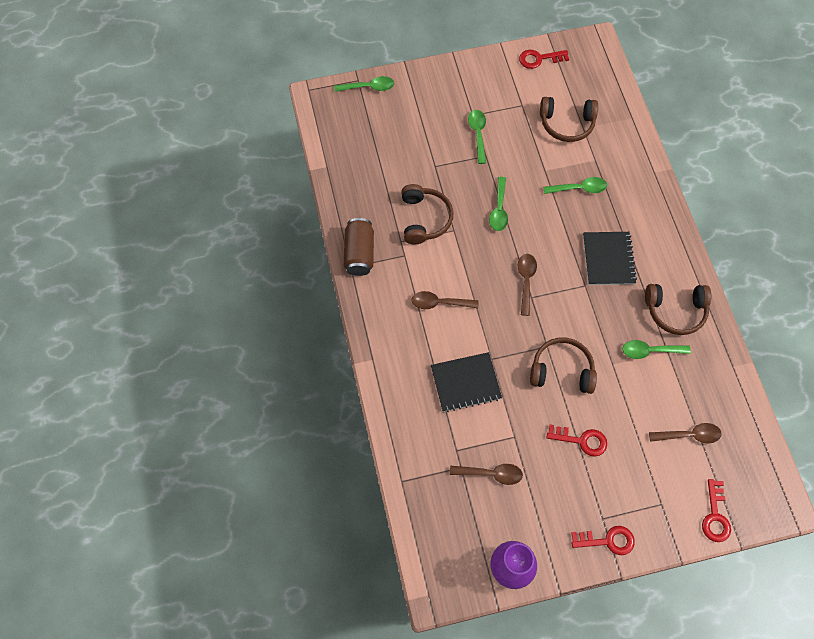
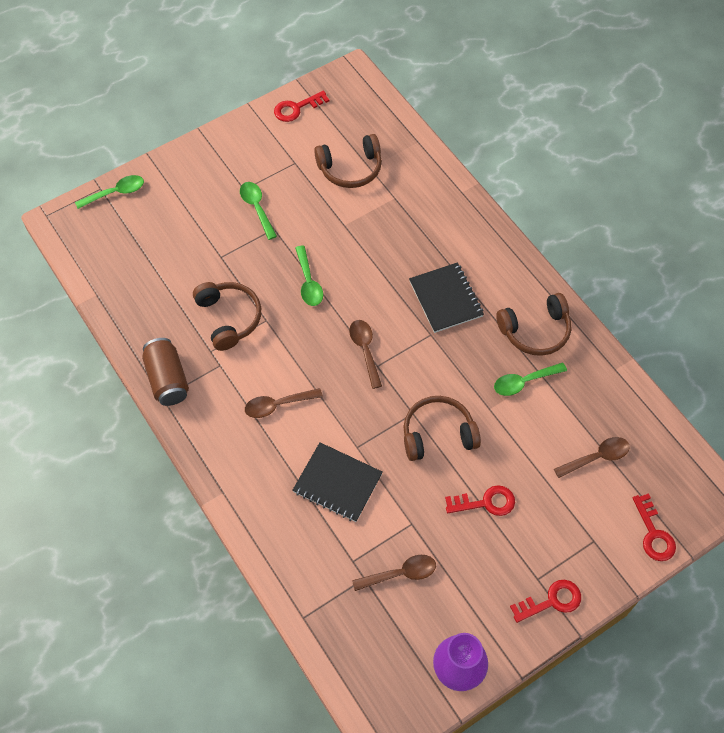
camera: 20 degrees left, 5 degrees down
black notebook [431,352,502,412] -> black notebook turned 60 degrees clockwise [292,442,383,522]
green spoon [543,177,607,194] -> none

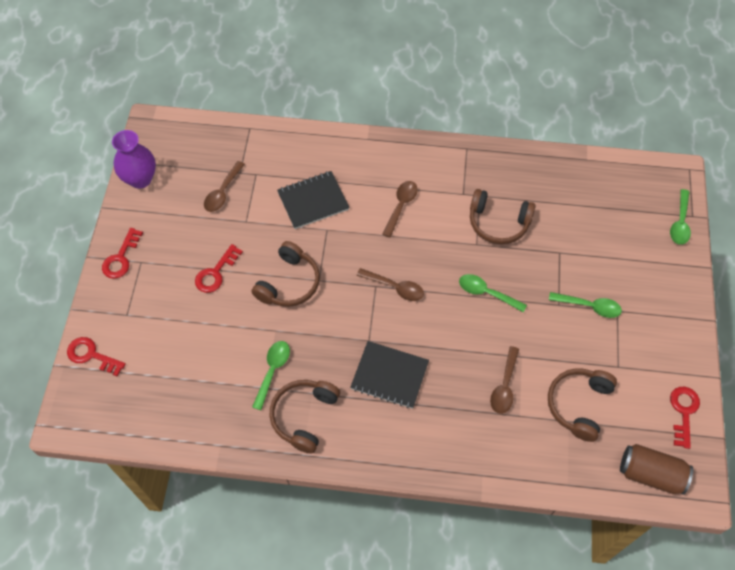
camera: 130 degrees right, 0 degrees up
brown can [142,338,189,406] -> brown can moved to [620,444,693,495]
brown spoon [554,437,630,478] -> brown spoon moved to [490,346,519,414]

